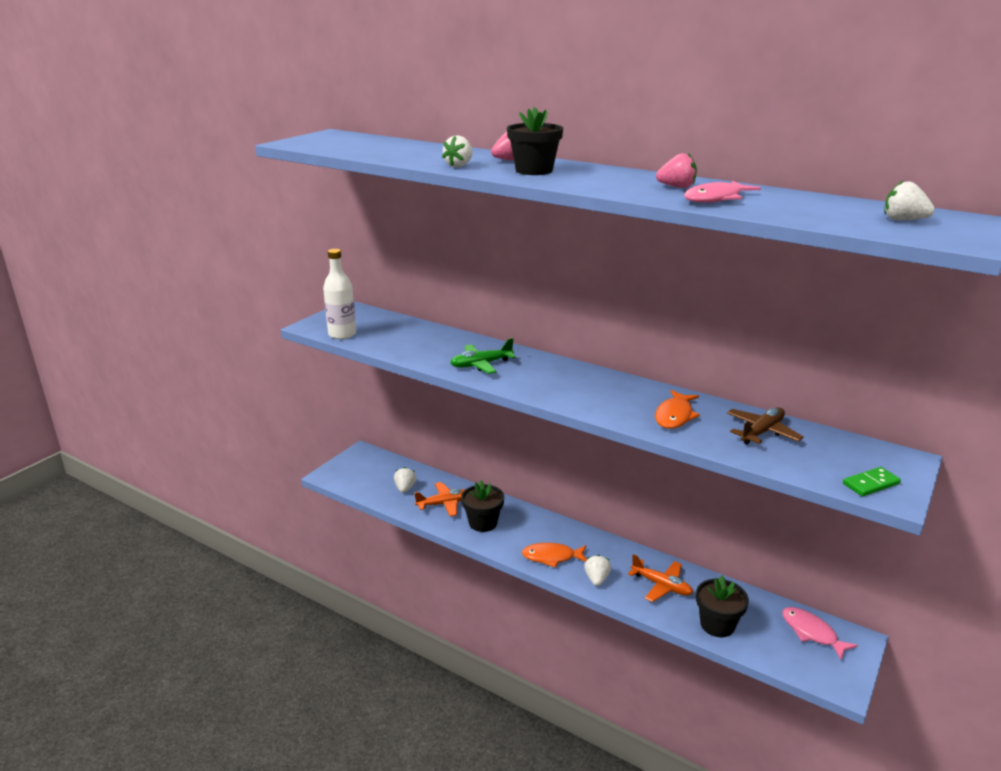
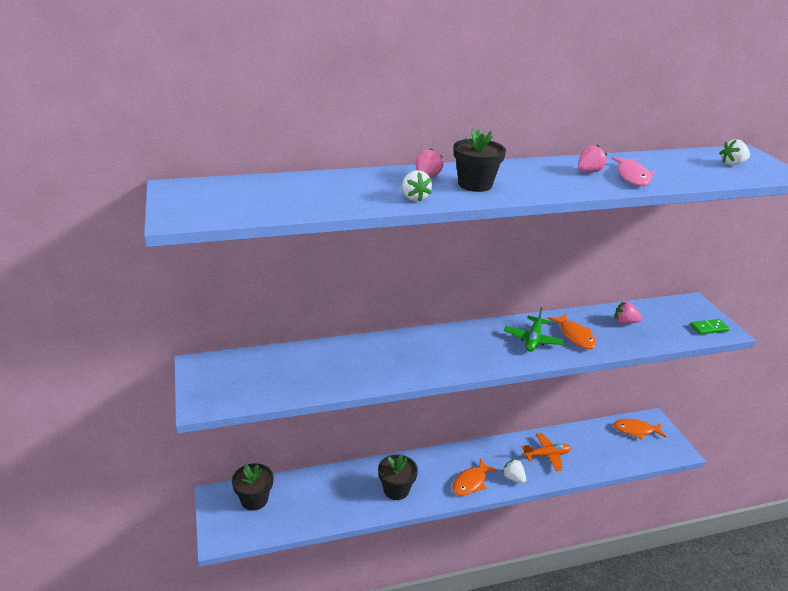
camera: 50 degrees left, 5 degrees up
white bottle [323,249,356,339] -> none
white strawberry [394,467,416,493] -> none
orange plane [415,482,466,516] -> none
green plane [450,338,516,374] -> green plane moved to [504,307,565,352]
black flower pot [696,576,749,637] -> black flower pot moved to [232,463,273,511]
brown plane [727,407,804,445] -> pink strawberry [615,302,642,324]
pink fish [782,607,858,660] -> orange fish [613,419,666,439]
green domino [843,467,901,496] -> green domino turned 60 degrees clockwise [690,319,730,334]

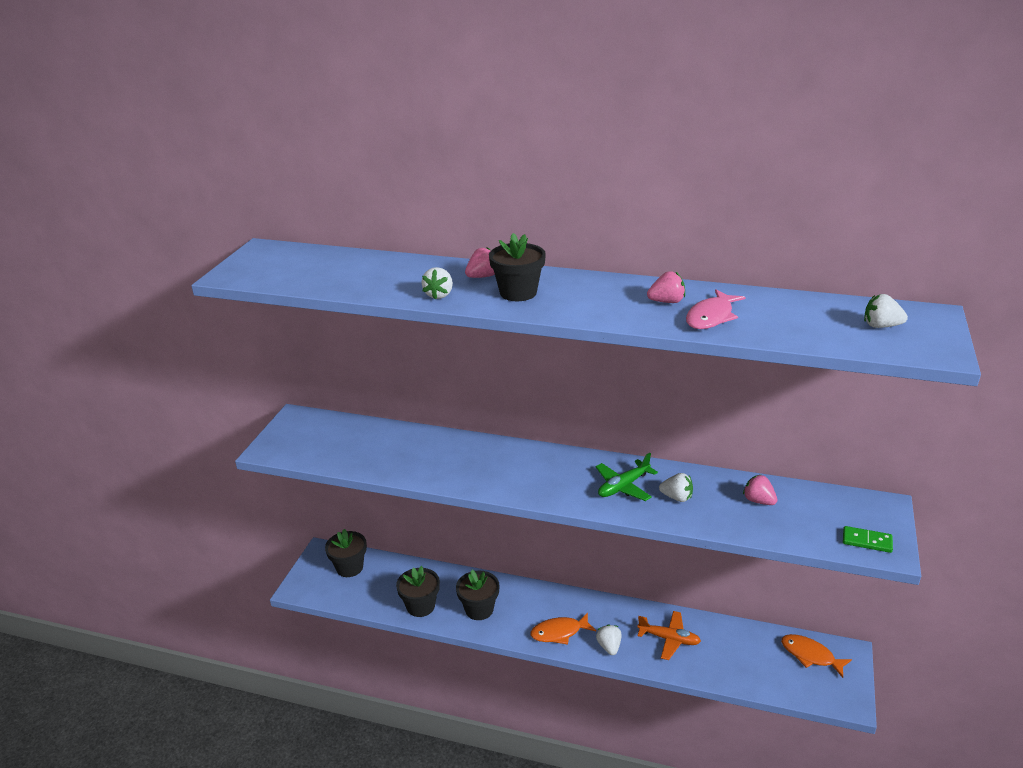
camera: 35 degrees right, 0 degrees up
orange fish [547,314,597,349] -> white strawberry [659,473,693,502]
none -> black flower pot [396,566,440,617]

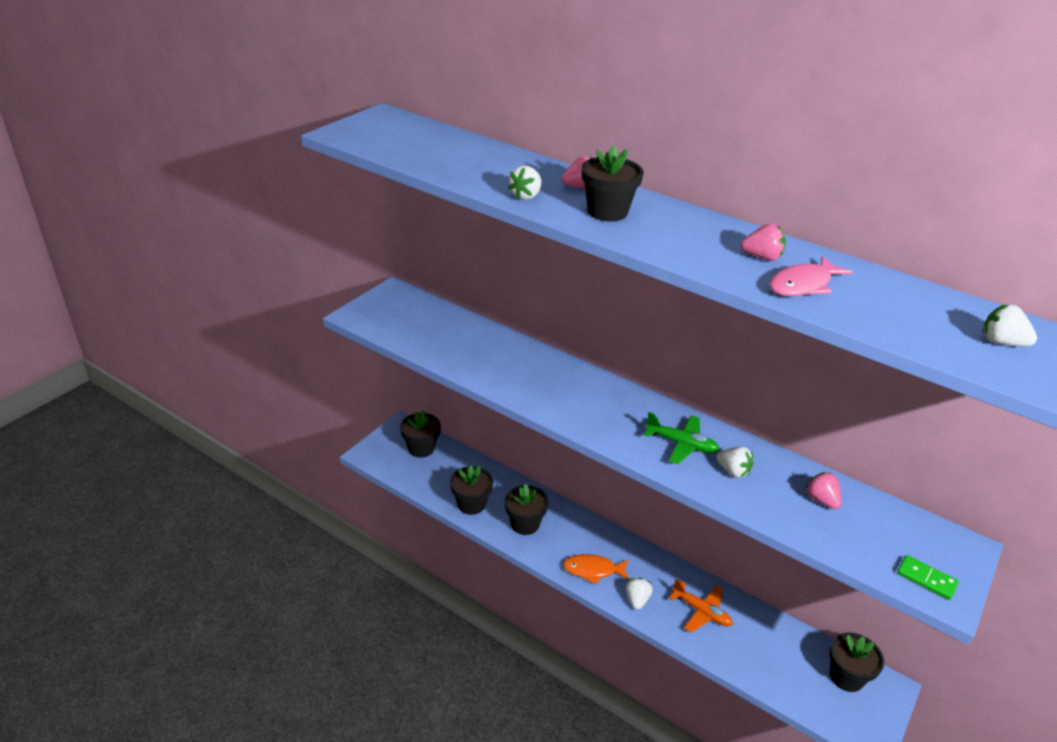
camera: 15 degrees right, 5 degrees up
green plane [596,453,658,501] -> green plane turned 135 degrees counterclockwise [644,412,720,464]
orange fish [781,634,852,678] -> black flower pot [829,632,884,692]

